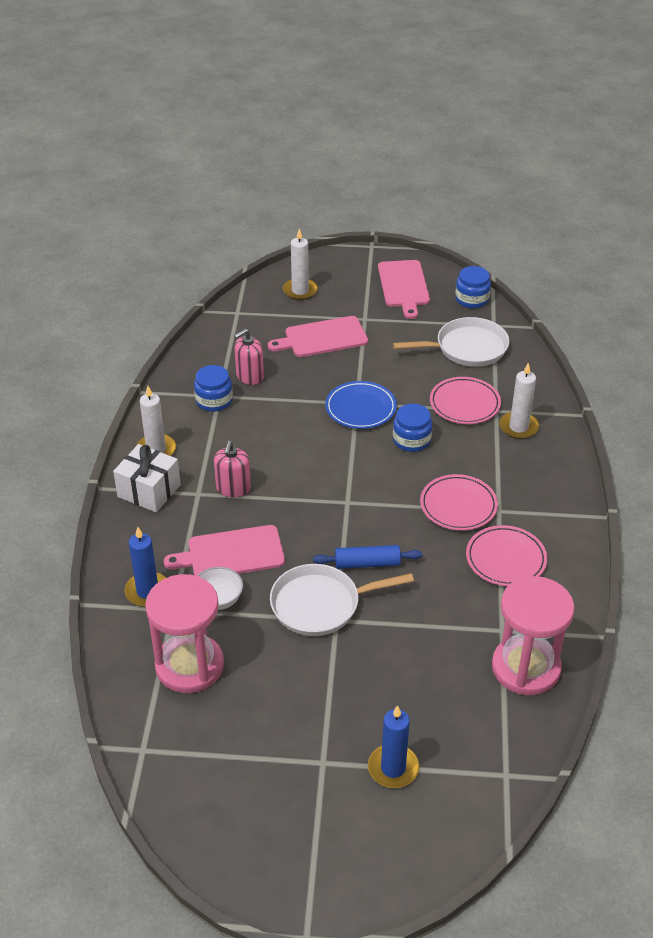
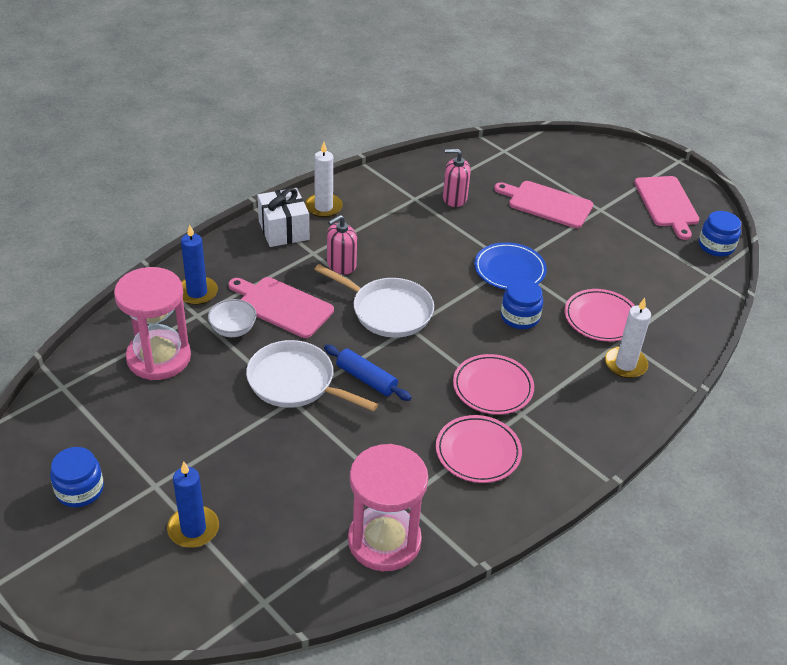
camera: 40 degrees right, 0 degrees up
blue jar [194,365,233,412] -> blue jar moved to [50,447,104,507]
white candle [283,229,318,300] -> none
pink cutting board [378,260,430,319] -> pink cutting board turned 45 degrees counterclockwise [634,176,699,240]
white pan [393,317,509,367] -> white pan moved to [314,264,434,338]

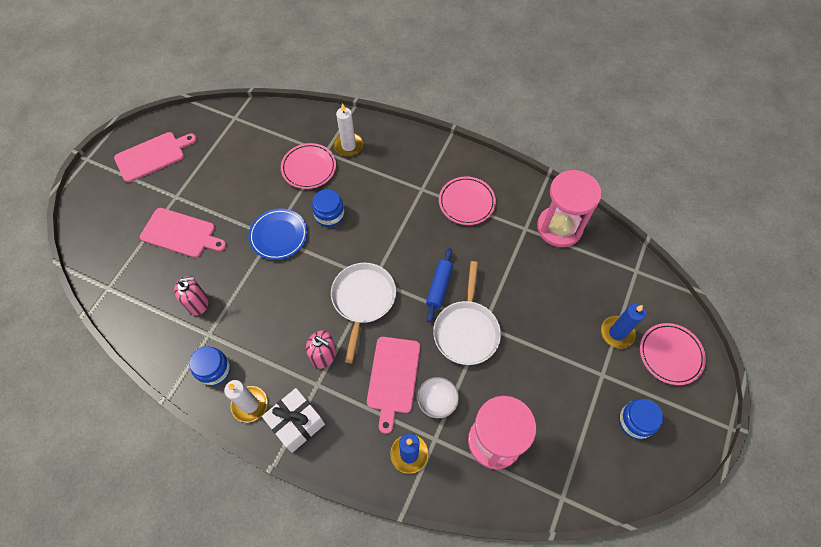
camera: 110 degrees left, 20 degrees up
pink soap dispenser [443,149,471,207] -> pink soap dispenser turned 90 degrees counterclockwise [174,276,208,315]
pink plate [453,354,534,415] -> pink plate moved to [640,323,706,385]
pink cutting board [494,181,593,228] -> pink cutting board turned 75 degrees counterclockwise [140,208,226,258]
blue jar [699,211,741,257] -> blue jar moved to [189,346,231,386]

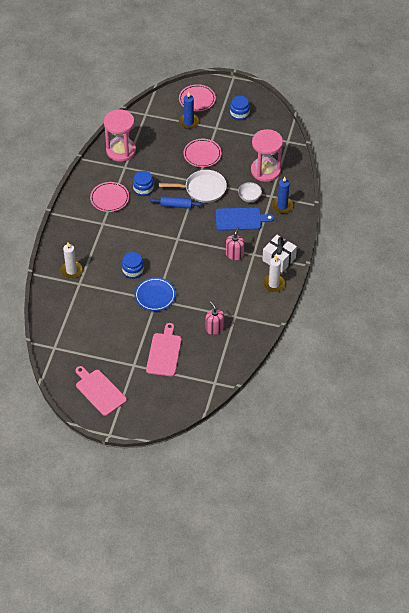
camera: 100 degrees left, 10 degrees down
blue jar [189,346,231,386] -> blue jar moved to [133,171,154,196]
pink plate [281,143,336,189] -> pink plate moved to [184,139,222,167]
white pan [331,263,396,363] -> none
pink cutting board [367,337,420,434] -> blue cutting board [216,208,274,231]

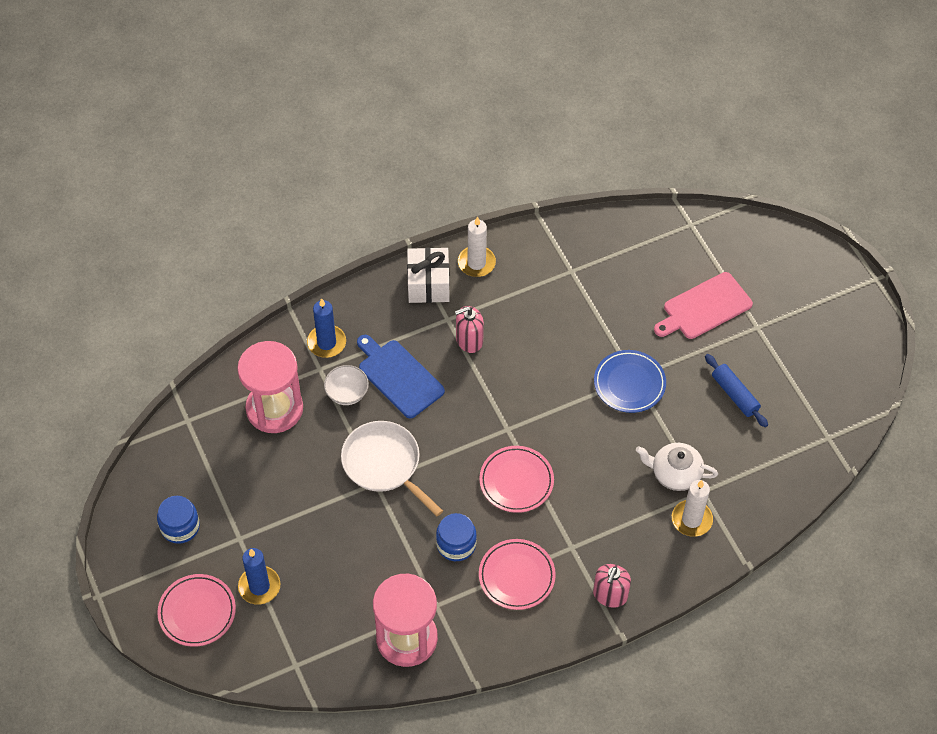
camera: 130 degrees left, 5 degrees up
pink cutting board [75,366,127,416] -> none
blue jar [122,252,144,279] -> none
blue rolling pin [150,196,203,209] -> blue rolling pin moved to [705,354,768,427]
pink plate [184,139,222,167] -> pink plate moved to [479,446,554,513]
pink soap dispenser [206,301,224,335] -> pink soap dispenser moved to [593,564,631,608]
none -> white teapot [636,443,718,491]

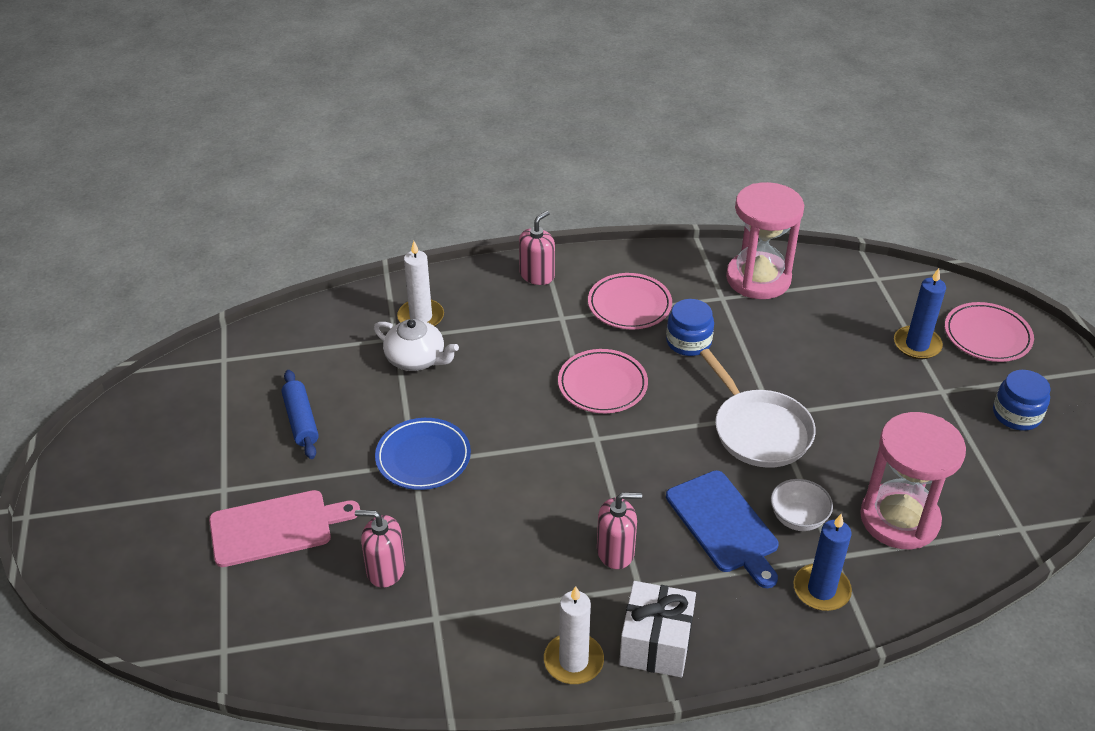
camera: 165 degrees left, 15 degrees down
none -> pink soap dispenser [355,510,405,588]

